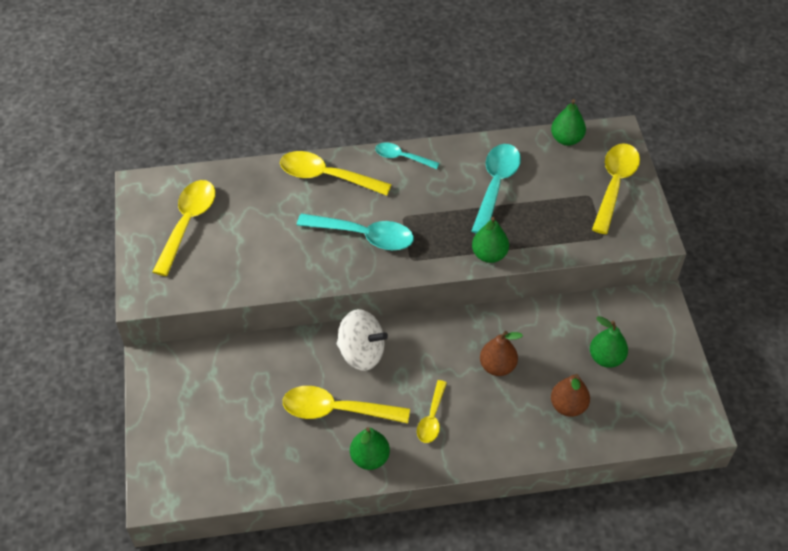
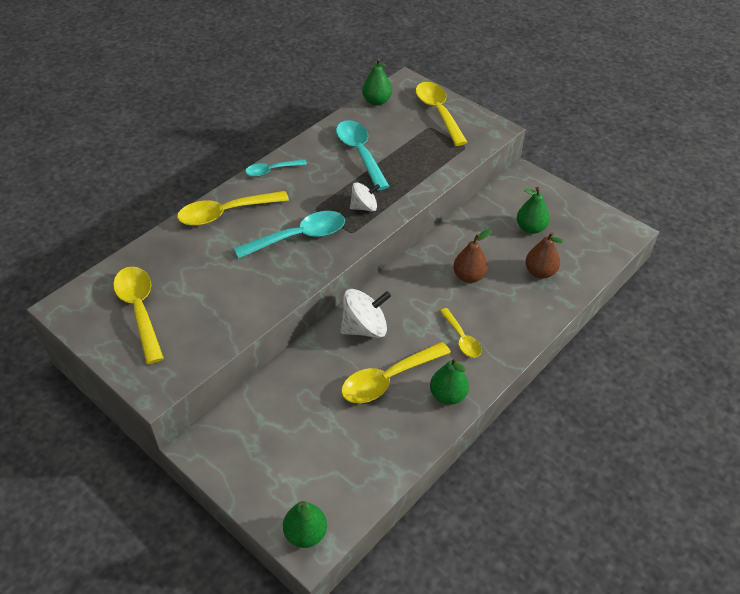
camera: 40 degrees left, 5 degrees down
green pear [472,217,509,263] -> green pear moved to [283,501,327,548]
none -> white spinning top [350,182,380,211]

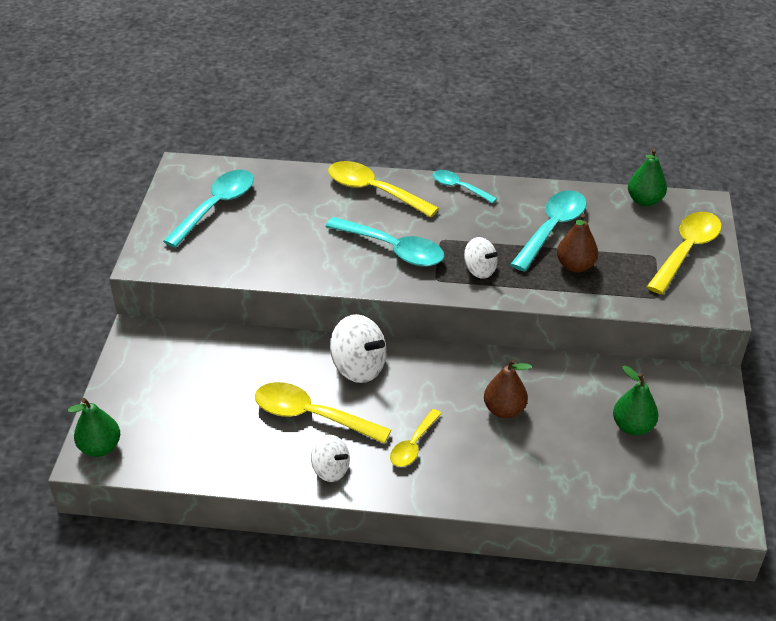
camera: 55 degrees right, 5 degrees down
yellow spoon [113,266,164,364] -> turquoise spoon [163,170,254,248]
green pear [430,358,469,405] -> white spinning top [311,435,350,482]
brown pear [525,232,563,278] -> brown pear moved to [557,213,598,273]

